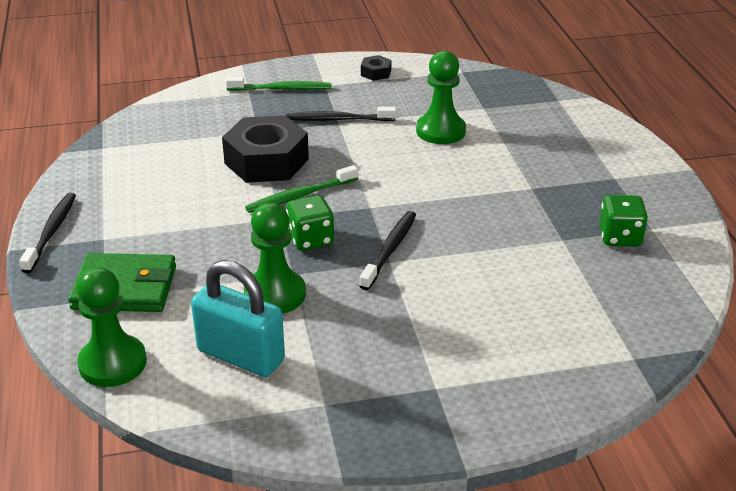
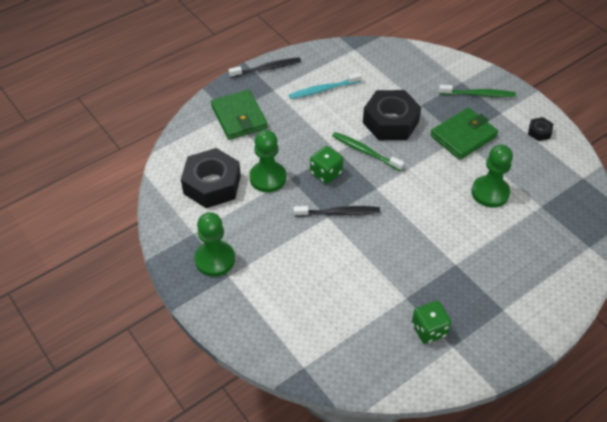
camera: 65 degrees right, 15 degrees up
green pawn [77,267,147,387] -> green pawn moved to [195,212,235,277]
turquoise padlock [191,260,285,377] -> black nut [181,148,241,208]
green toothbrush [226,77,331,91] -> green toothbrush turned 60 degrees counterclockwise [439,85,516,97]
black toothbrush [286,107,396,121] -> green wallet [430,108,498,160]
none -> turquoise toothbrush [289,73,362,99]

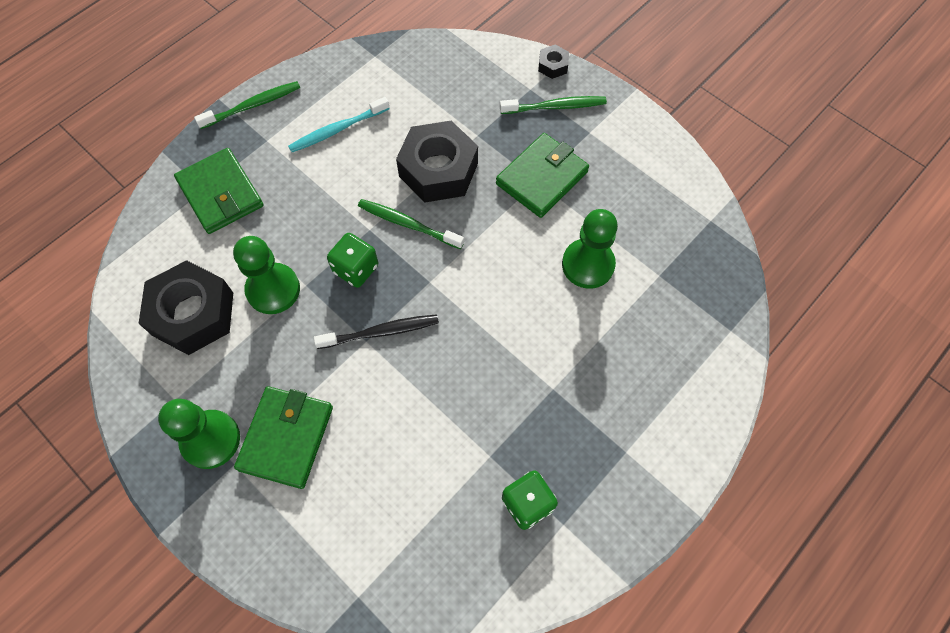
camera: 10 degrees left, 15 degrees up
black toothbrush [229,57,301,78] -> green toothbrush [194,81,300,129]
black nut [528,117,553,141] -> black nut moved to [538,45,569,79]
none -> green wallet [234,386,333,489]

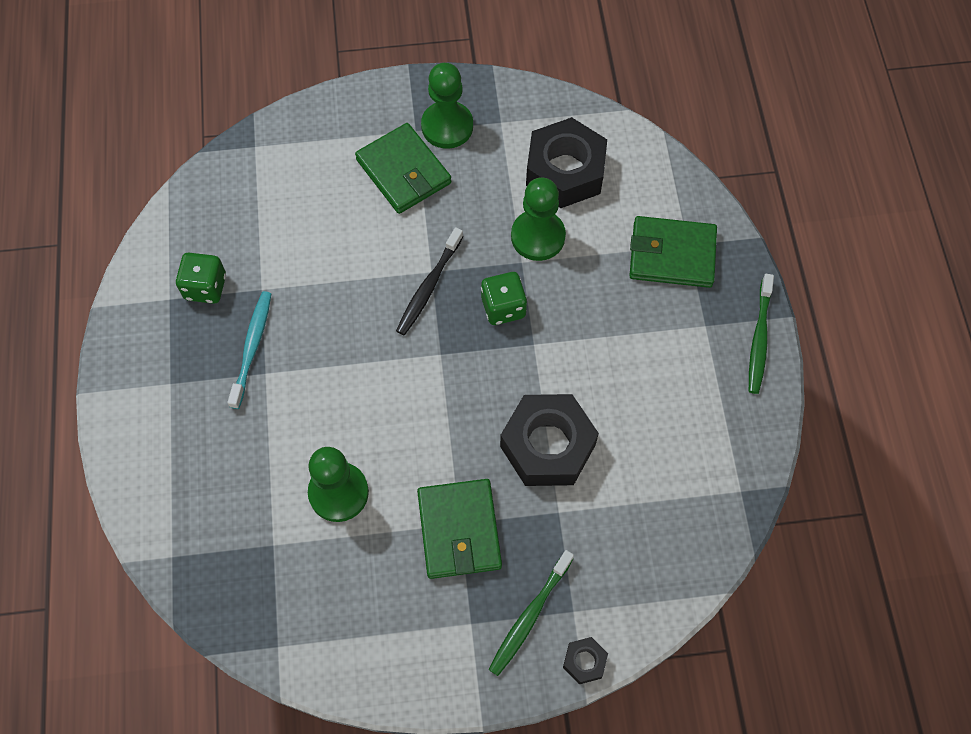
camera: 130 degrees right, 0 degrees up
turquoise toothbrush [288,97,390,152] -> turquoise toothbrush moved to [227,291,271,409]
green toothbrush [358,199,464,249] -> none

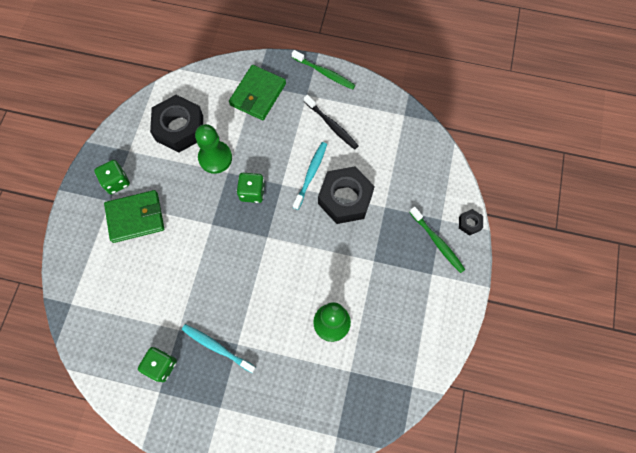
camera: 70 degrees left, 5 degrees up
black toothbrush [396,227,463,335] -> black toothbrush moved to [304,95,358,150]
green wallet [417,479,502,579] -> none
green pawn [421,63,473,149] -> green dice [94,160,130,194]
none -> turquoise toothbrush [293,142,327,210]

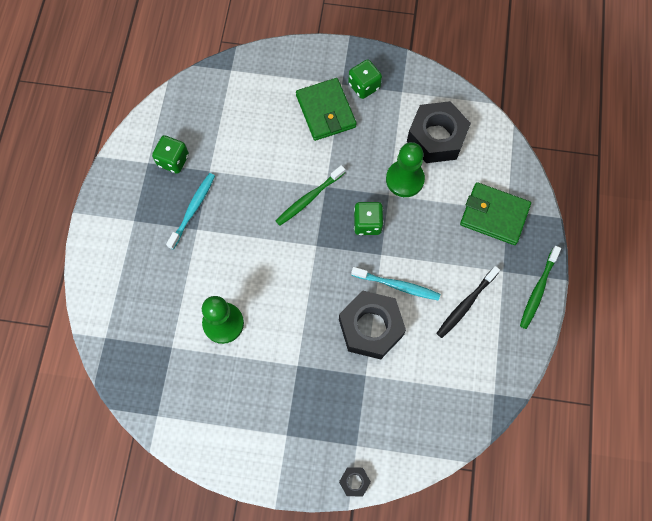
camera: 85 degrees right, 0 degrees up
green toothbrush [409,207,466,273] -> green toothbrush moved to [276,165,345,226]

